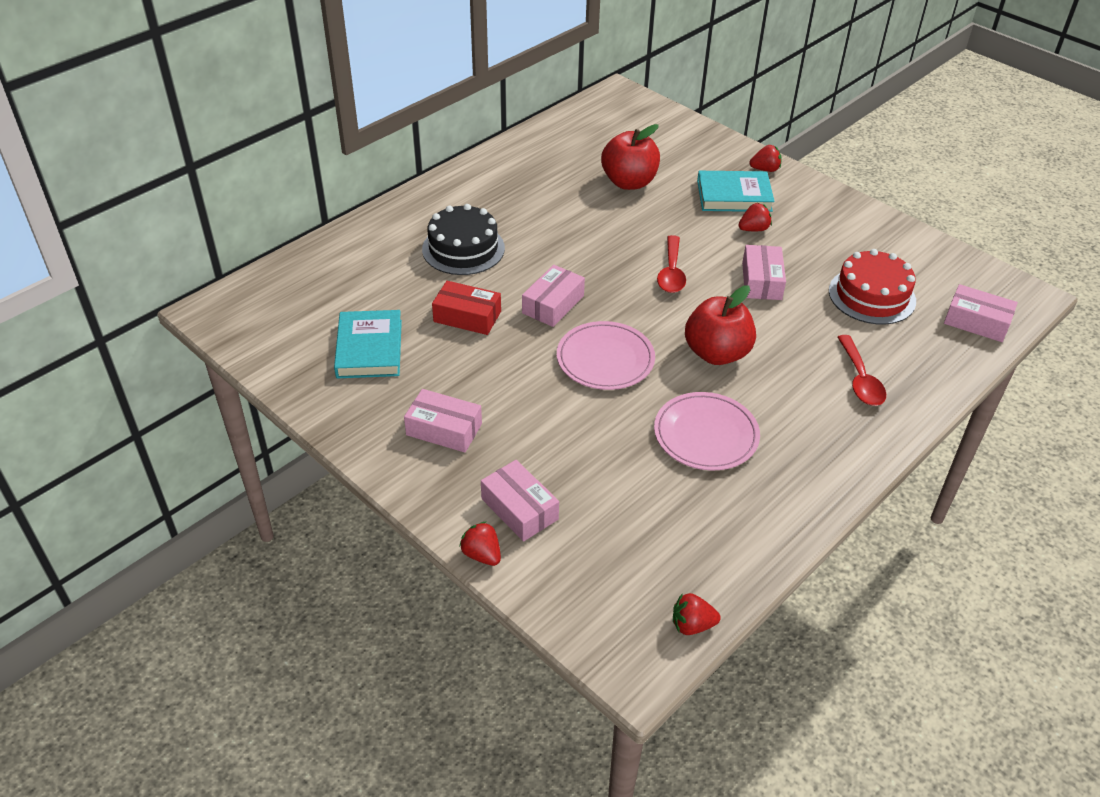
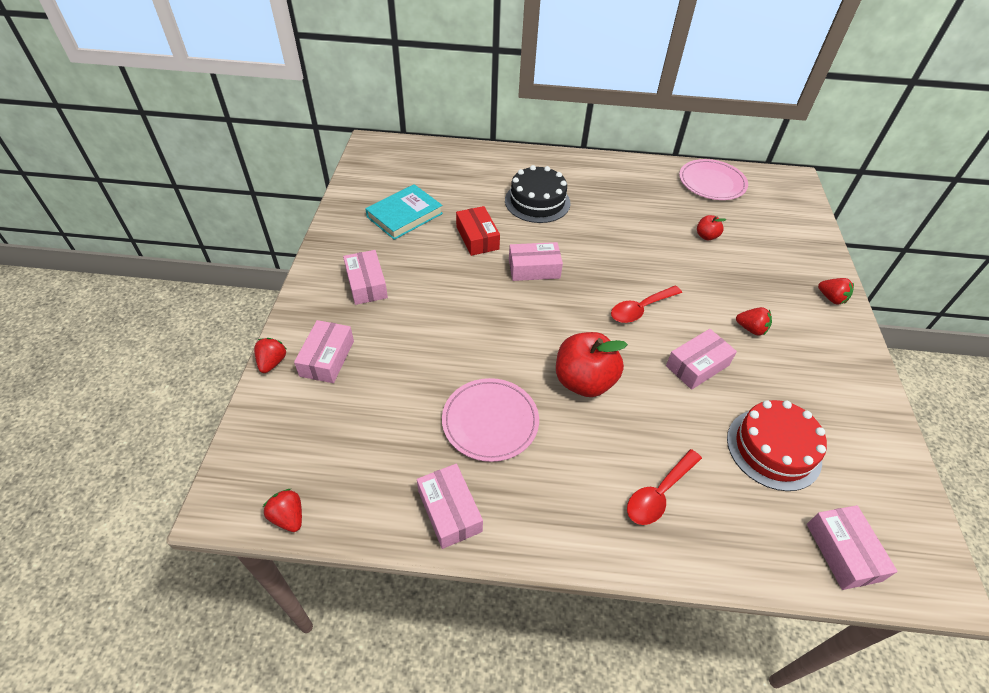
camera: 50 degrees right, 5 degrees up
pink plate [557,321,655,390] -> pink plate moved to [679,159,748,200]
red apple [601,124,660,190] -> red apple [697,215,726,240], size x0.48
turquoise book [697,171,775,212] -> none
none -> pink box [417,464,483,549]

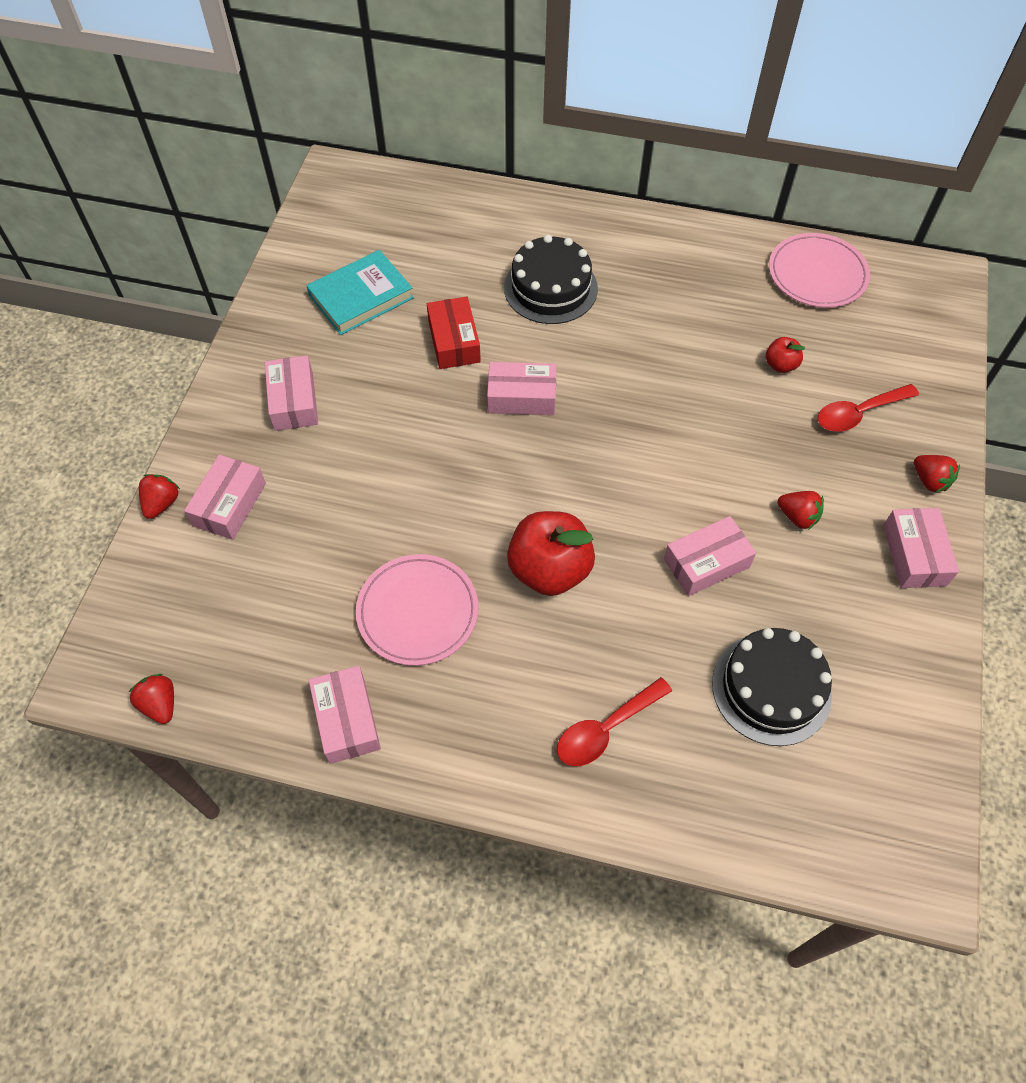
camera: 10 degrees right, 10 degrees up
red spoon [611,286,682,323] -> red spoon moved to [818,384,919,432]
red cake [727,400,827,491] -> black cake [712,628,832,746]
pink box [807,505,898,590] -> pink box moved to [883,508,959,588]

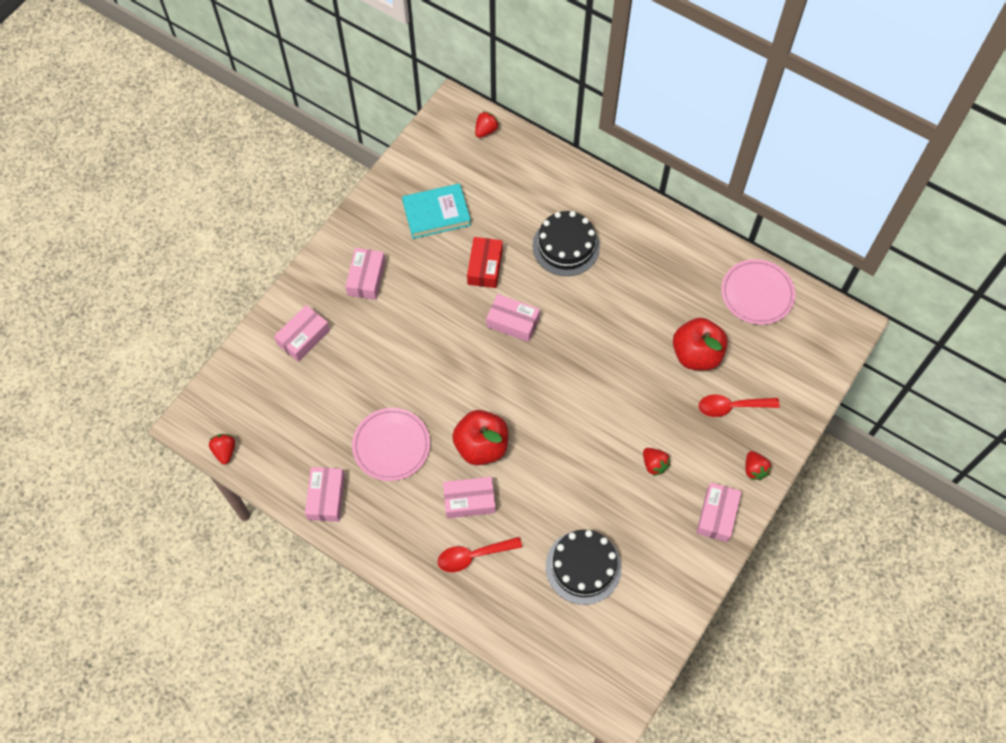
camera: 20 degrees right, 5 degrees up
red strawberry [139,474,180,519] -> red strawberry moved to [475,111,499,138]
pink box [664,516,756,596] -> pink box moved to [443,477,496,518]
red apple [766,337,805,373] -> red apple [673,318,728,370], size x2.08

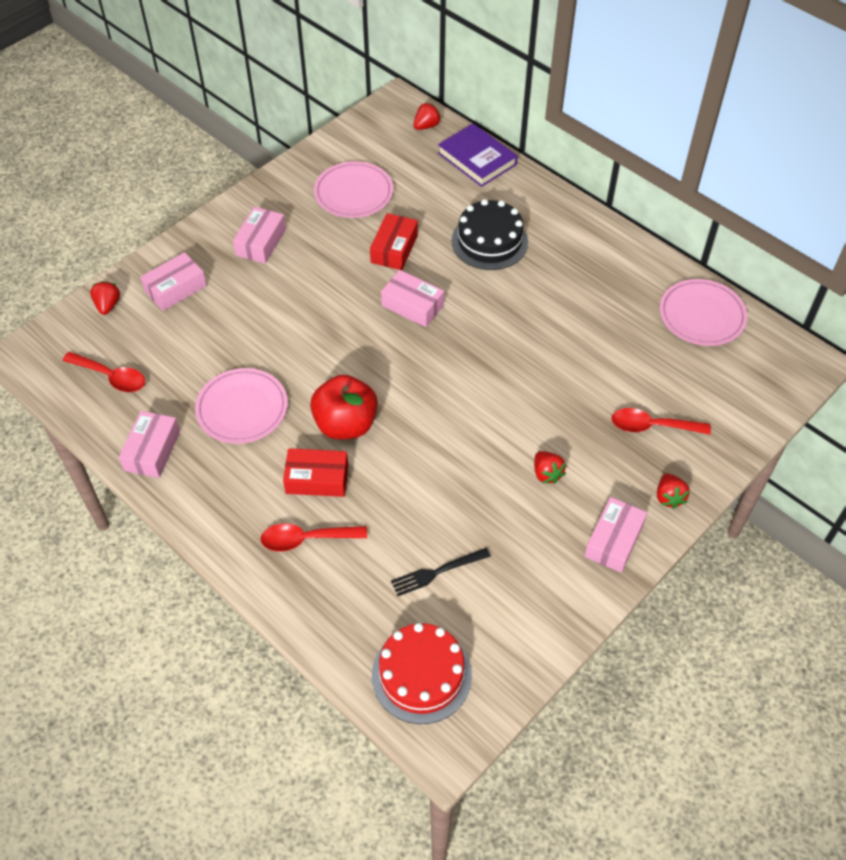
camera: 10 degrees right, 10 degrees down
red strawberry [209,434,235,464] -> red strawberry moved to [90,281,120,315]
turquoise book [402,183,471,239] -> pink plate [314,161,393,218]
pink box [443,477,496,518] -> red box [283,448,348,497]
black cake [546,530,622,605] -> black fork [391,548,491,596]
red apple [673,318,728,370] -> none
none -> red spoon [62,352,145,392]
none -> red cake [372,623,472,724]
none -> purple book [438,123,518,187]

